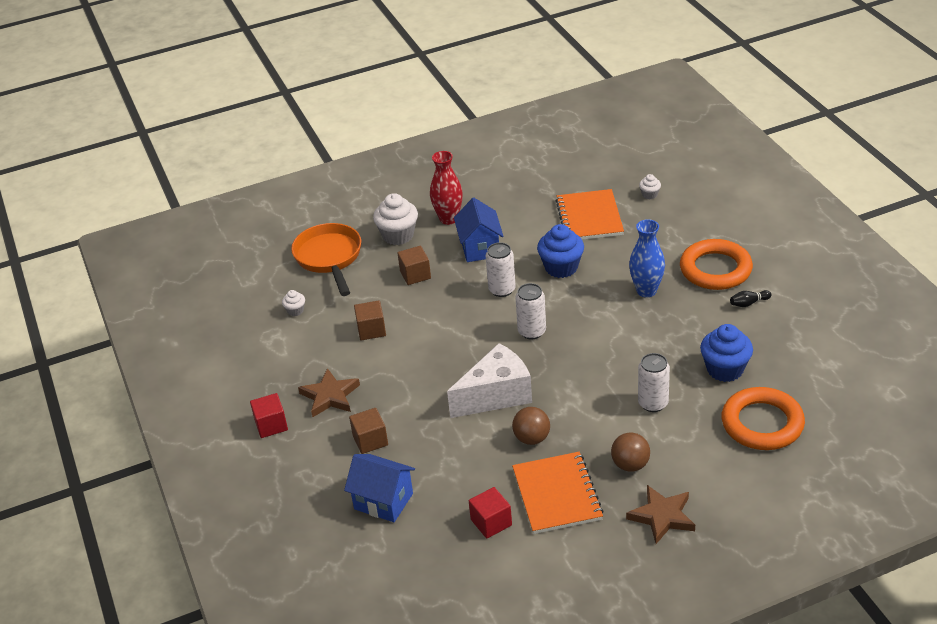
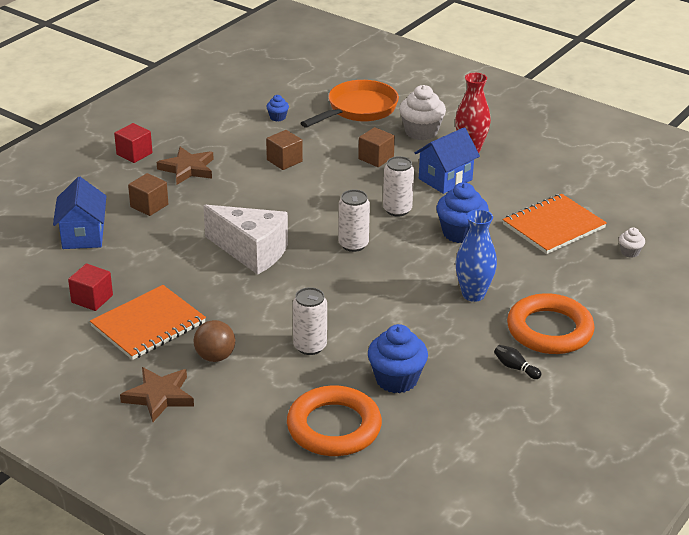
camera: 55 degrees right, 5 degrees down
white cupcake [282,290,305,316] -> blue cupcake [266,95,289,121]
brown ball [512,407,550,445] -> none

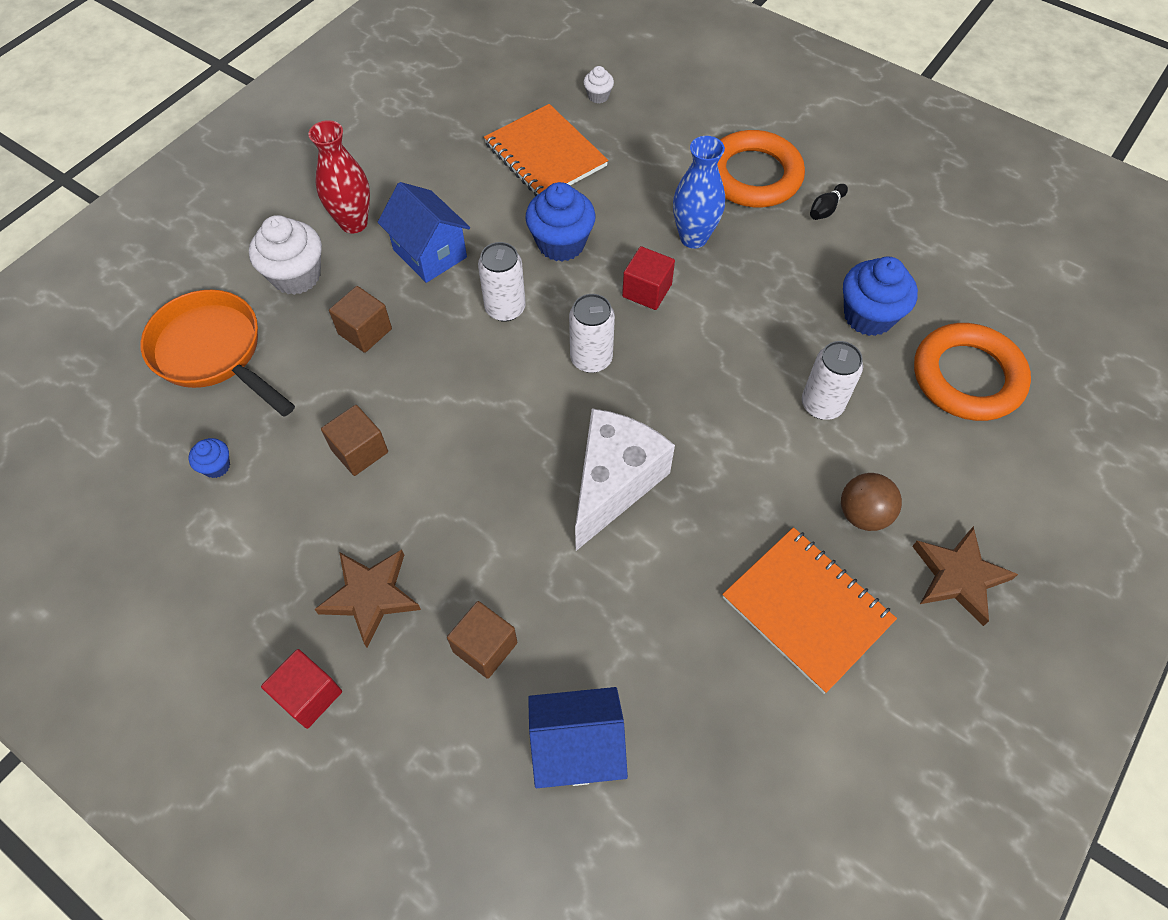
camera: 90 degrees left, 25 degrees up
red cube [68,264,113,311] -> red cube moved to [622,246,675,310]

